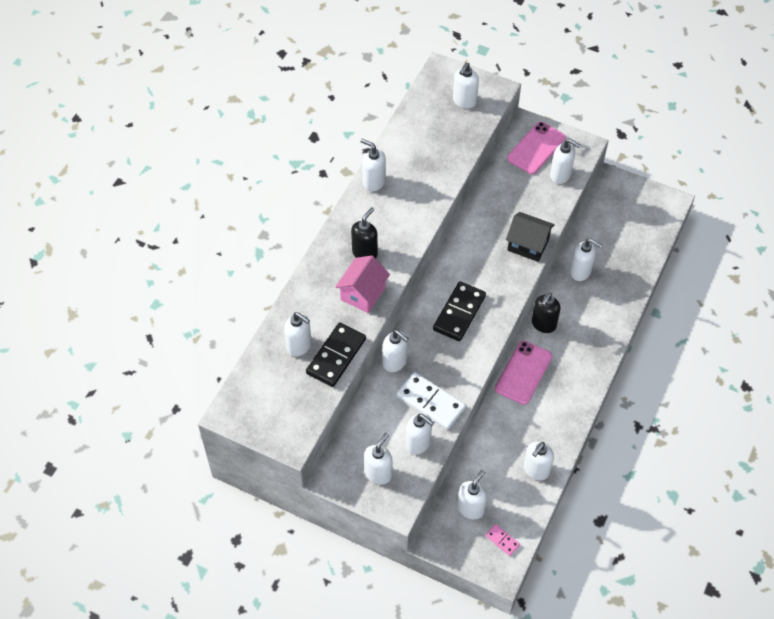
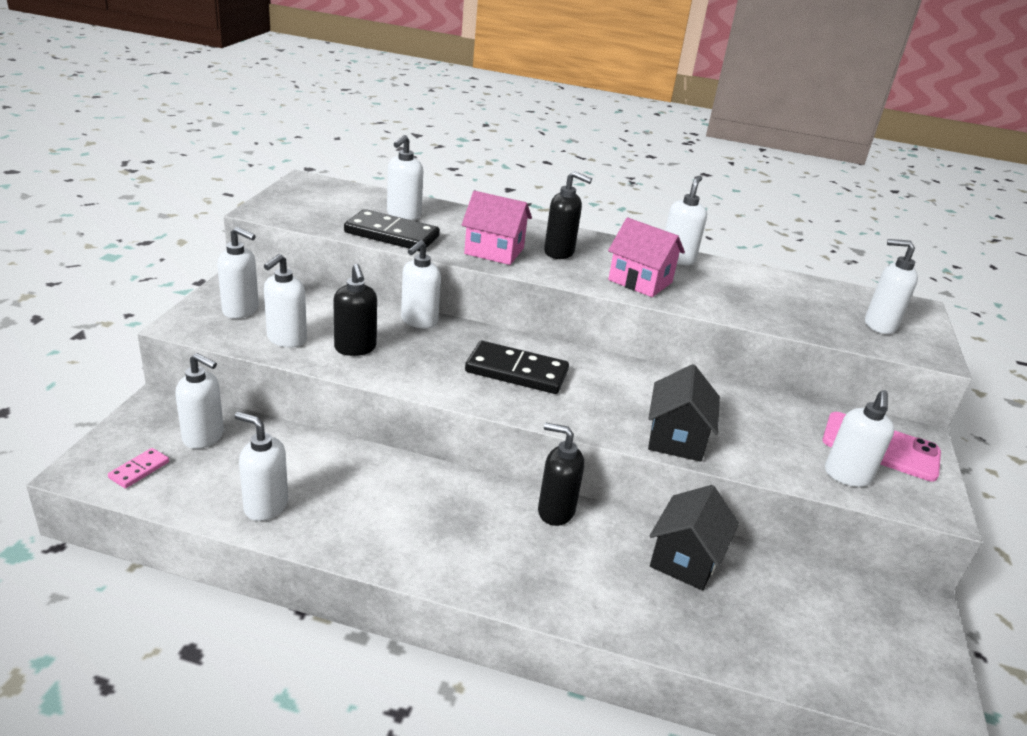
camera: 75 degrees right, 25 degrees down
white domino [396,372,466,430] -> black soap dispenser [333,264,377,356]
pink phone [495,341,552,405] -> none
white soap dispenser [570,238,602,281] -> black house [650,485,739,591]
none -> pink house [608,217,685,297]

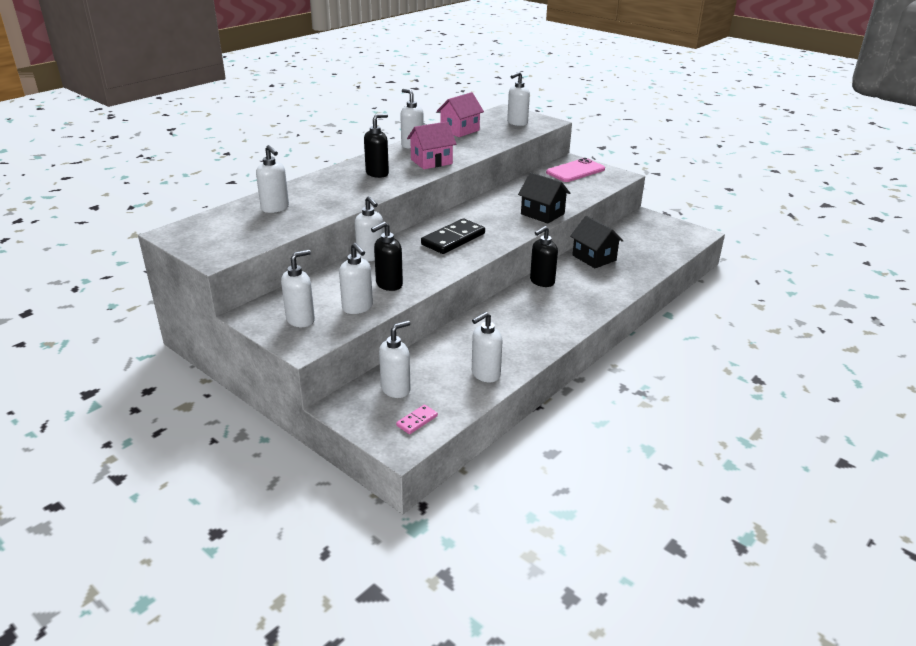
camera: 60 degrees left, 0 degrees up
pink domino [108,448,169,488] -> pink domino turned 75 degrees clockwise [396,405,438,434]
black soap dispenser [333,264,377,356] -> black soap dispenser turned 135 degrees clockwise [371,222,403,291]
black domino [344,209,440,251] -> none
pink house [462,191,532,265] -> pink house moved to [437,92,484,137]
white soap dispenser [825,390,895,487] -> none

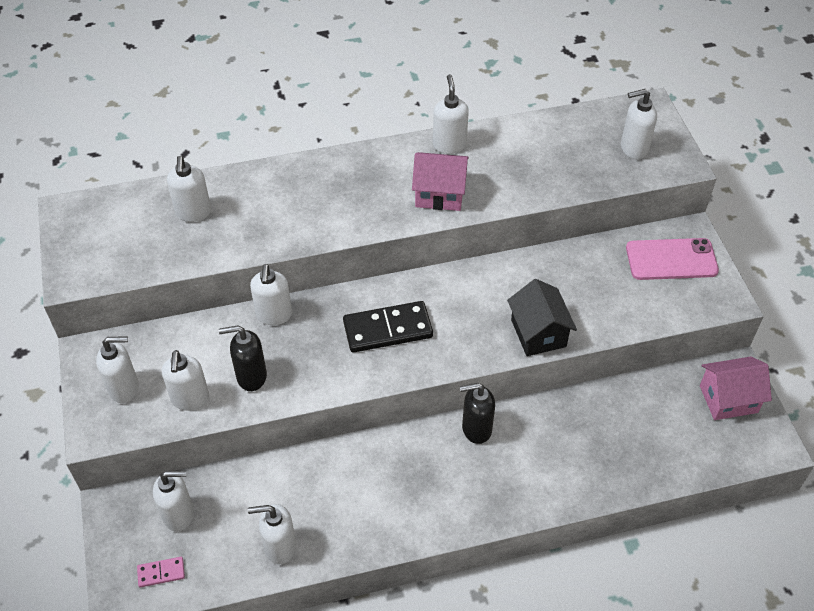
camera: 35 degrees right, 20 degrees up
black soap dispenser [364,113,389,178] -> none
pink house [437,92,484,137] -> pink house moved to [700,357,772,420]
black house [570,216,624,268] -> none

